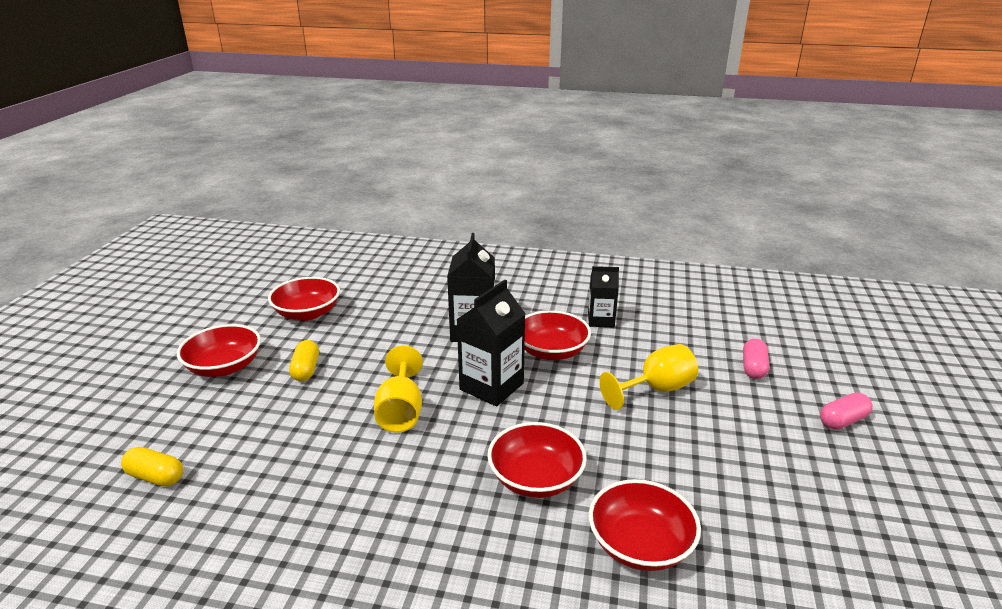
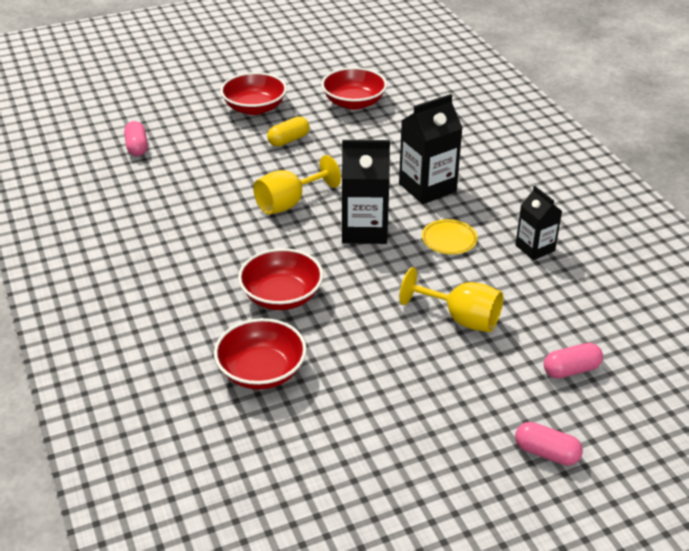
camera: 55 degrees right, 10 degrees up
yellow capsule [121,447,183,486] -> pink capsule [124,121,148,156]
red bowl [524,310,591,360] -> yellow plate [422,219,478,254]

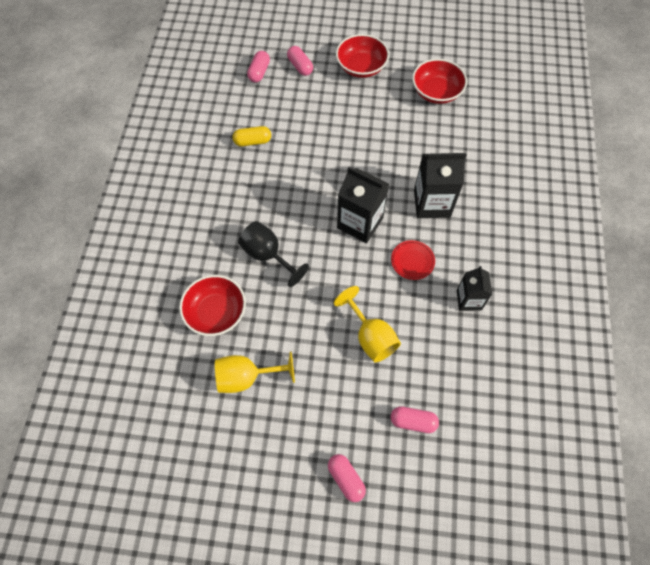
camera: 30 degrees right, 25 degrees up
red bowl [238,248,323,310] -> black goblet [238,221,309,287]
yellow goblet [253,155,341,215] -> yellow goblet moved to [215,351,295,393]
yellow capsule [267,117,310,147] -> yellow capsule moved to [232,126,271,146]
yellow plate [422,219,478,254] -> red plate [391,240,435,280]
none -> pink capsule [287,46,313,76]

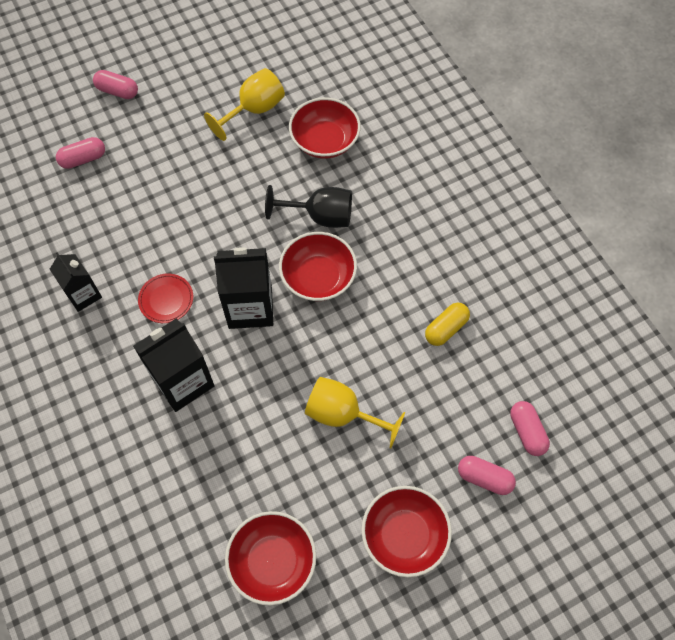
camera: 145 degrees right, 0 degrees up
yellow goblet [334,286,401,363] -> yellow goblet moved to [305,377,406,448]
none -> red bowl [279,232,357,301]

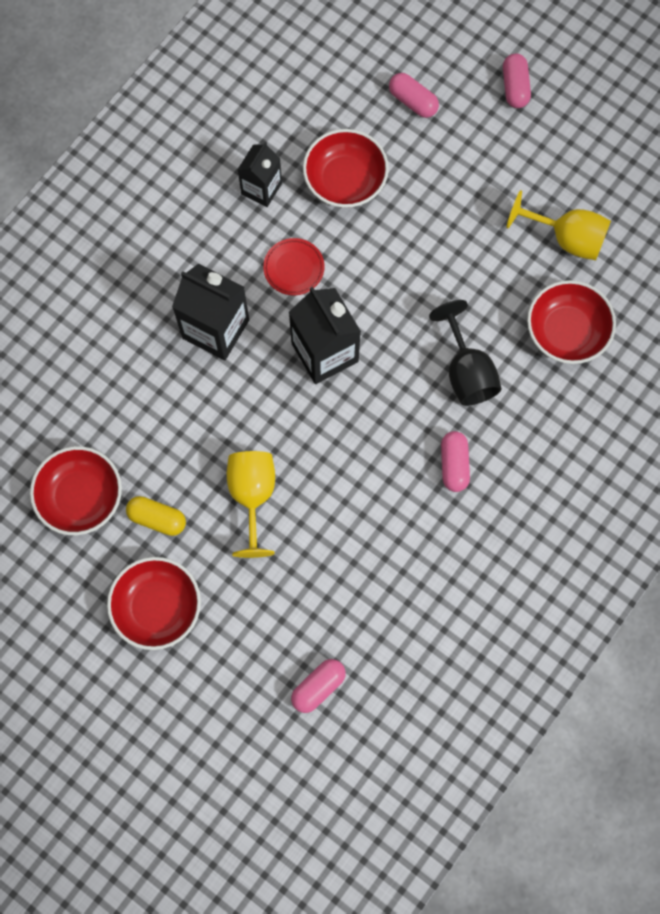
camera: 65 degrees right, 10 degrees up
red bowl [279,232,357,301] -> red bowl moved to [303,129,389,208]
yellow capsule [425,302,470,346] -> yellow capsule moved to [126,496,186,536]
pink capsule [458,456,516,495] -> pink capsule moved to [441,431,470,492]

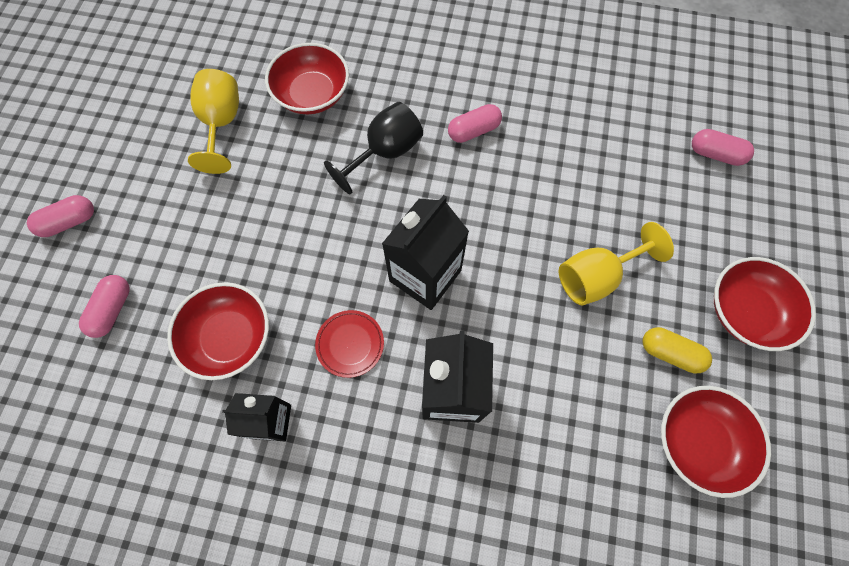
camera: 115 degrees left, 5 degrees down
yellow capsule [126,496,186,536] -> yellow capsule turned 60 degrees counterclockwise [643,327,712,373]

